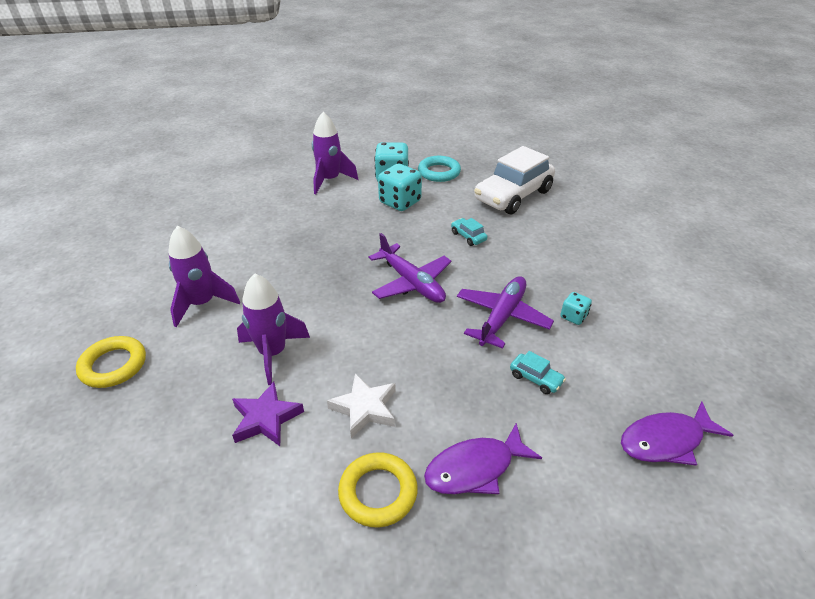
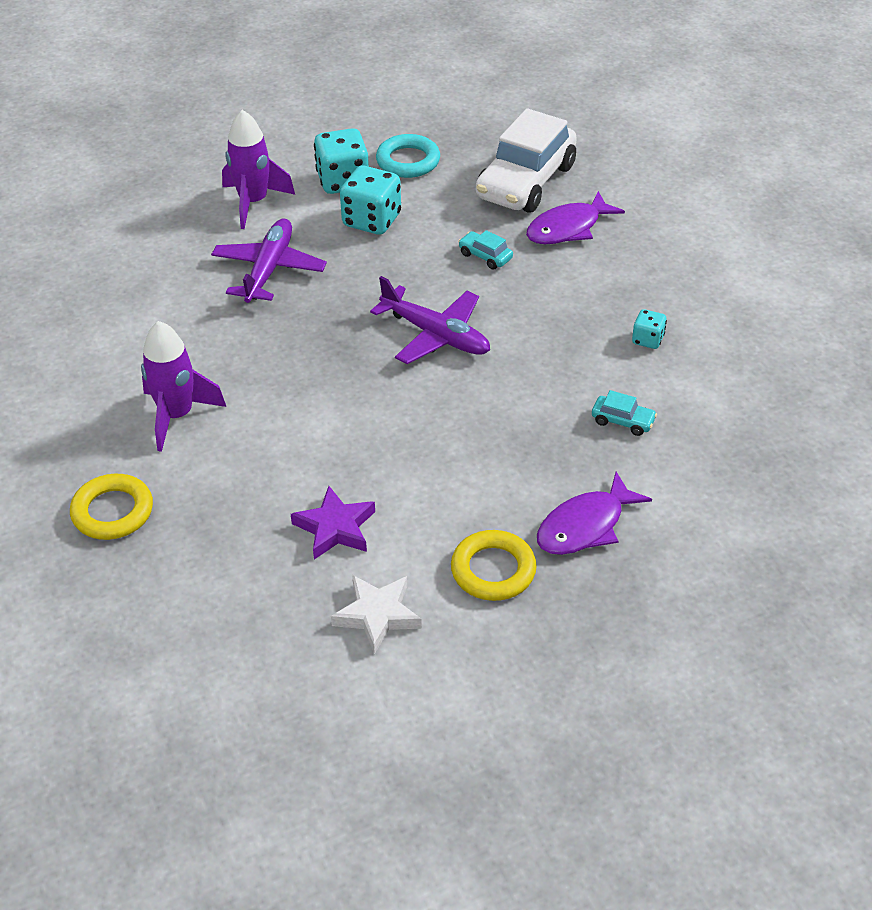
camera: 15 degrees left, 5 degrees up
purple rocket [237,274,310,385] -> none
white star [327,373,396,438] -> white star moved to [331,575,422,654]
purple plane [457,276,554,349] -> purple plane moved to [211,218,327,303]
purple fish [621,401,733,466] -> purple fish moved to [526,191,625,244]

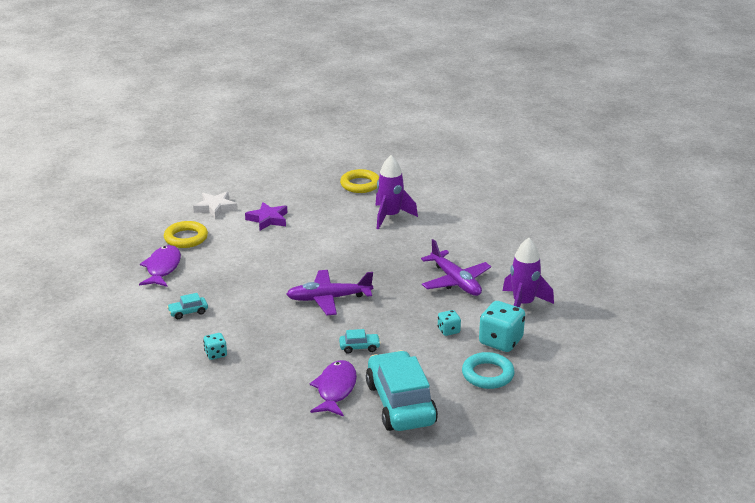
camera: 135 degrees right, 15 degrees down
turquoise dice [340,166,401,235] -> turquoise dice [438,310,461,336], size x0.53
white car [476,108,577,213] -> turquoise car [366,350,438,431]

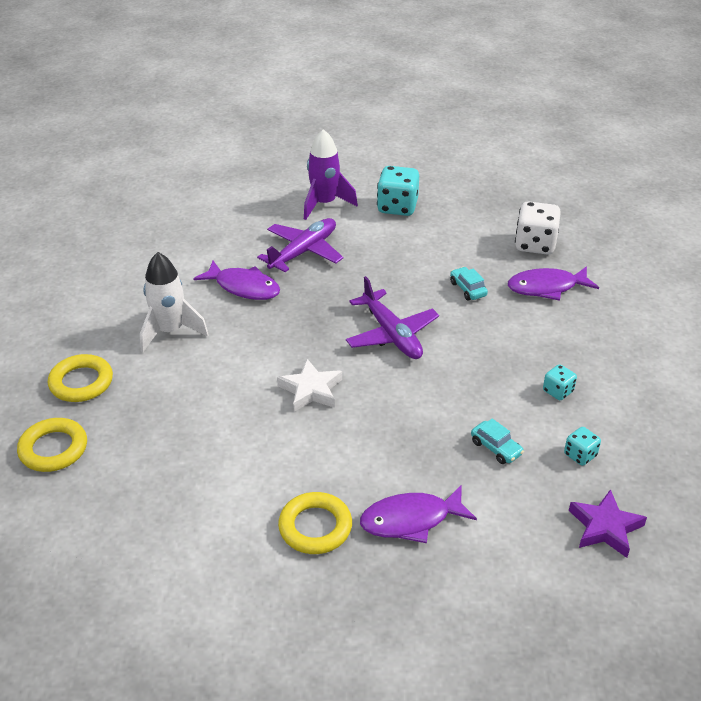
camera: 110 degrees left, 10 degrees up
white star [193,192,237,219] -> white star moved to [277,359,342,412]
purple star [245,202,287,231] -> purple star moved to [569,489,647,558]
turquoise car [366,350,438,431] -> white dice [515,201,561,255]
purple rocket [375,155,418,229] -> white rocket [140,252,209,352]
turquoise dice [438,310,461,336] -> turquoise dice moved to [564,427,601,466]
turquoise ring [462,352,515,389] -> none
none -> yellow ring [17,418,87,472]
none -> purple fish [193,261,280,300]

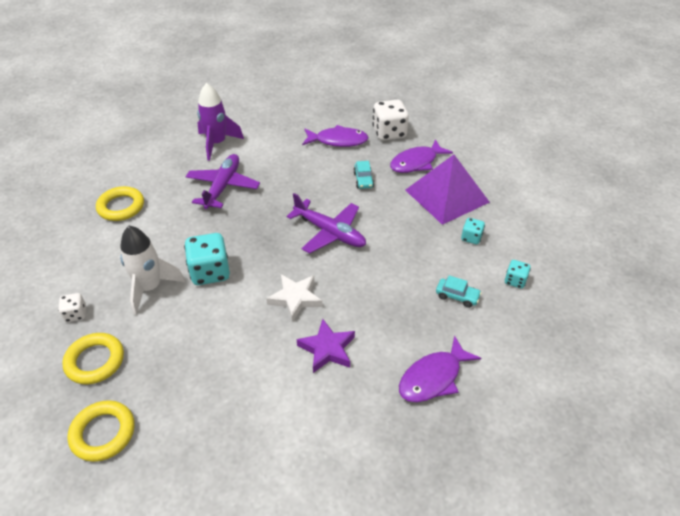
camera: 25 degrees left, 5 degrees up
purple fish [193,261,280,300] -> purple fish moved to [302,125,369,147]
yellow ring [278,492,352,554] -> yellow ring moved to [96,186,144,221]
turquoise dice [377,166,419,216] -> turquoise dice moved to [184,233,230,285]
turquoise car [450,267,488,301] -> turquoise car turned 135 degrees counterclockwise [353,161,374,189]
purple star [569,489,647,558] -> purple star moved to [297,319,355,373]
none -> white dice [58,293,86,322]
none -> purple pyramid [405,155,490,225]

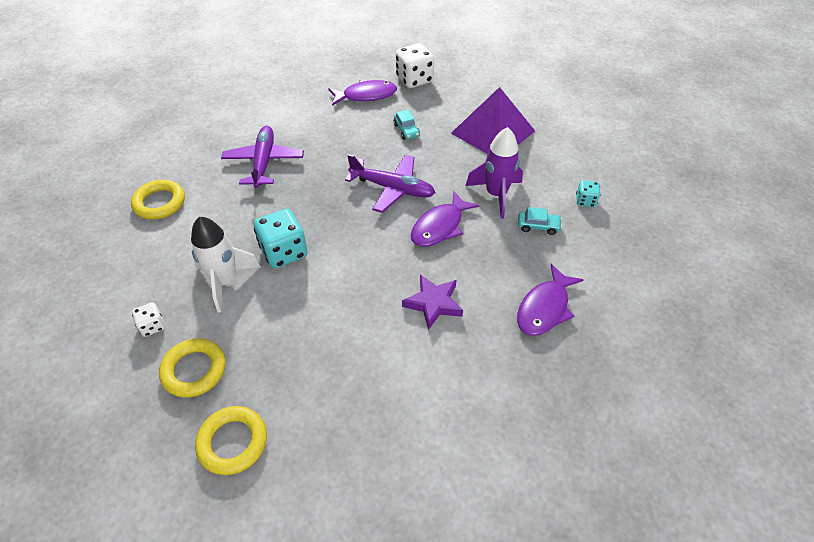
camera: 15 degrees left, 5 degrees up
purple rocket [197,83,244,161] -> purple rocket moved to [466,127,523,219]
white star [266,274,322,321] -> none
purple fish [390,139,453,173] -> purple fish moved to [411,191,479,247]
turquoise dice [461,218,485,244] -> none

